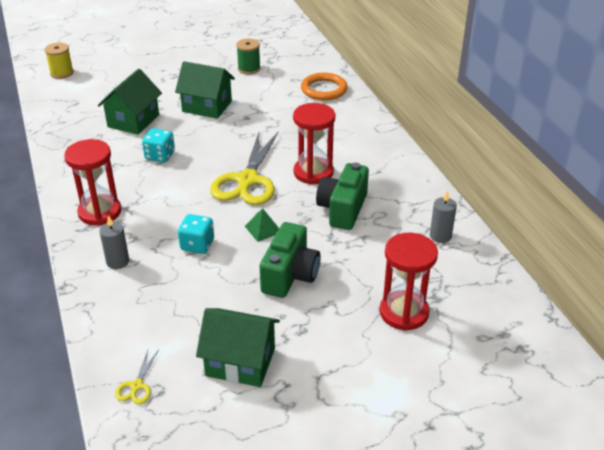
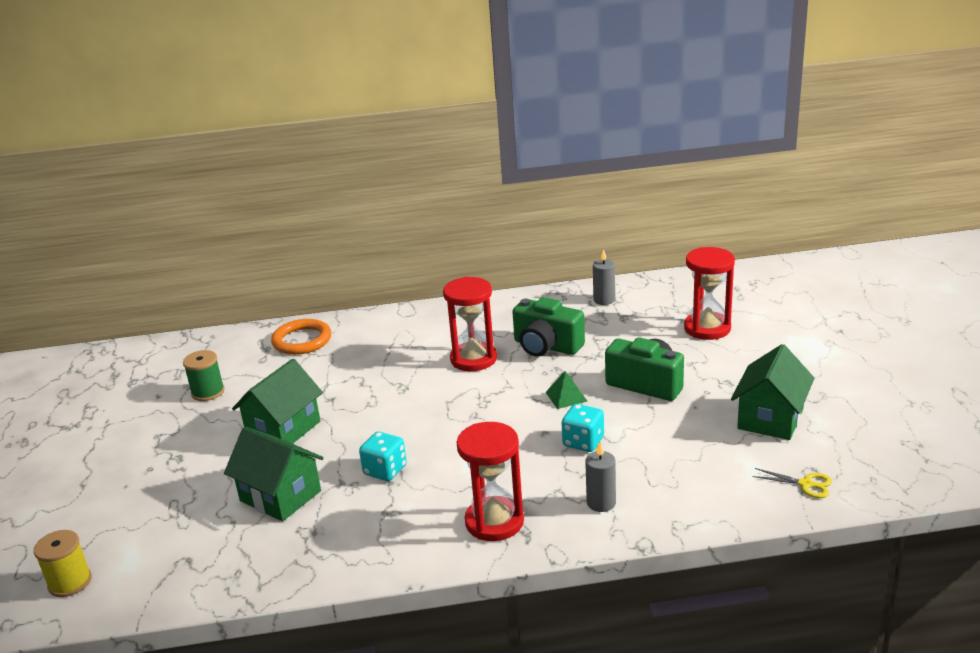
camera: 75 degrees left, 10 degrees down
yellow scissors [210,132,278,205] -> none

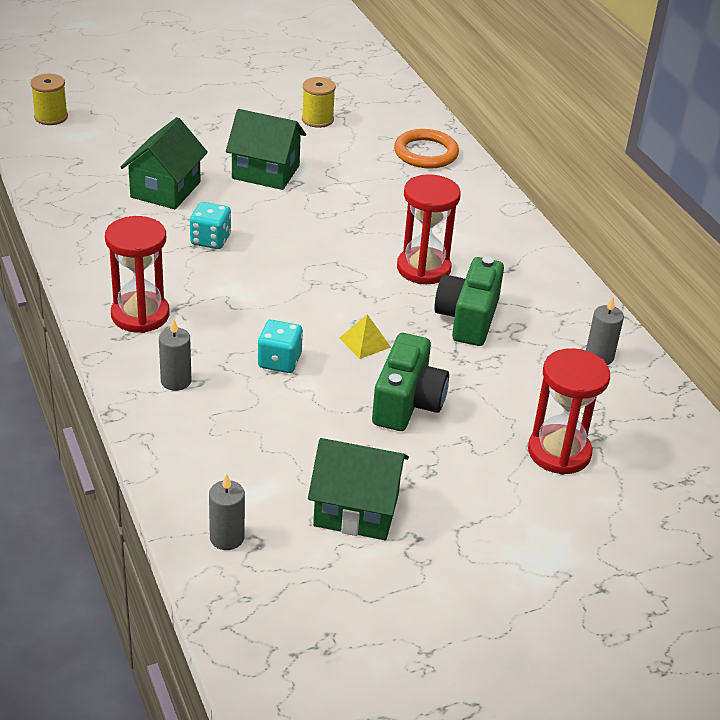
camera: 70 degrees right, 10 degrees up
green spool [183,350,225,401] -> yellow spool [302,77,336,128]
green pyramid [546,371,587,409] -> yellow pyramid [339,314,391,359]
yellow scissors [752,468,832,498] -> grey candle [209,473,245,550]

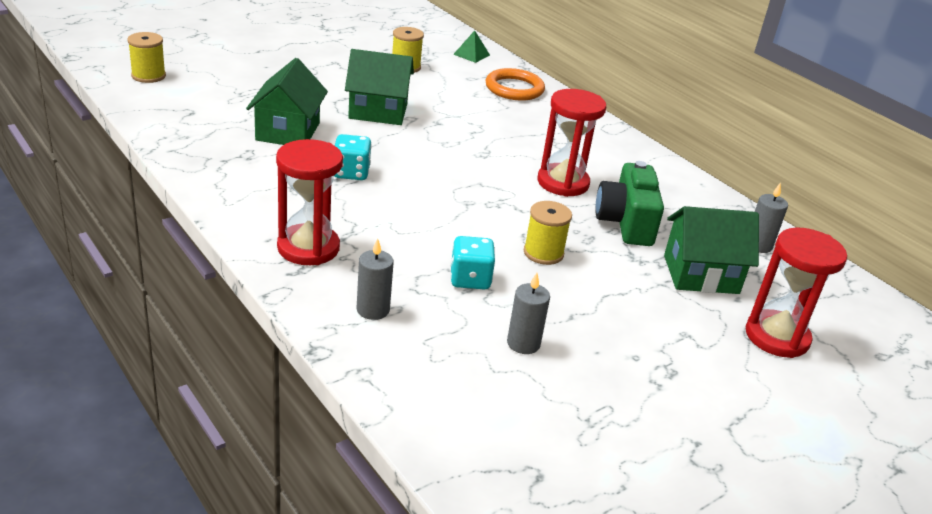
camera: 15 degrees left, 5 degrees down
grey candle [209,473,245,550] -> grey candle moved to [507,273,550,354]
green house [308,438,409,540] -> green house moved to [664,206,759,294]
yellow pyramid [339,314,391,359] -> yellow spool [524,201,572,265]
green camera [372,333,449,431] -> none
none -> green pyramid [453,30,490,63]

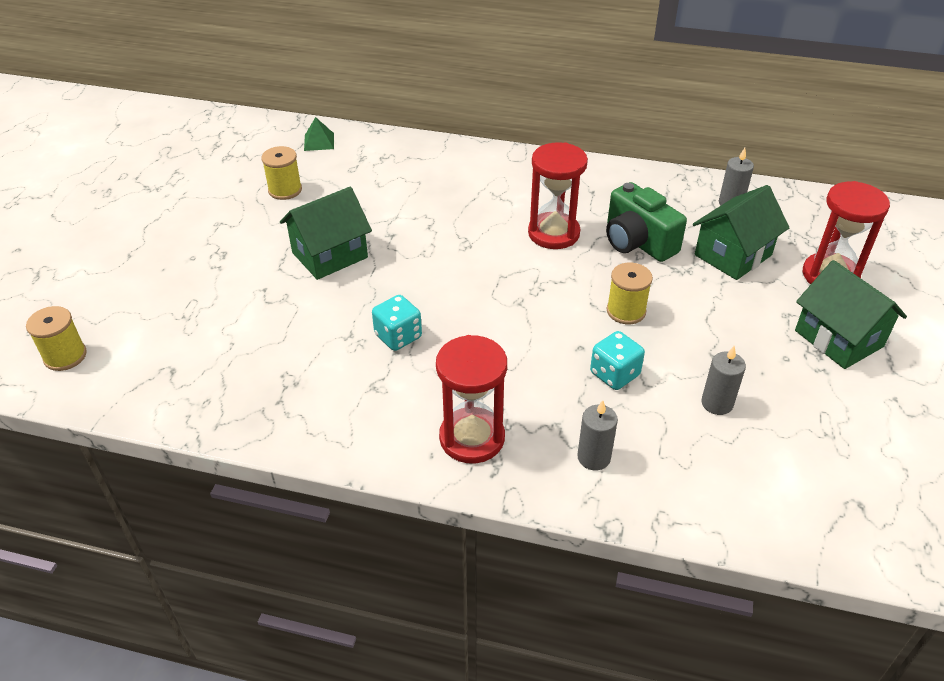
camera: 35 degrees left, 10 degrees up
green house [246,58,328,145] -> green house moved to [795,260,907,369]
orange ring [485,68,545,101] -> none

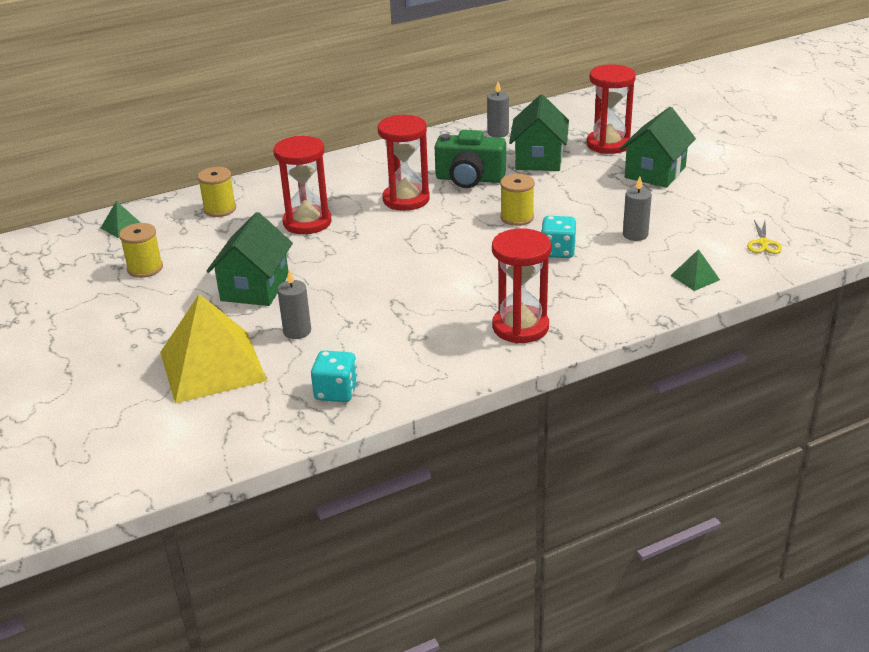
camera: 40 degrees left, 10 degrees down
yellow spool [26,306,87,371] -> yellow spool moved to [198,167,236,217]
turquoise dice [372,295,422,351] -> turquoise dice moved to [311,350,358,402]
grey candle [577,400,618,470] -> grey candle moved to [277,269,311,339]
green house [795,260,907,369] -> green house turned 75 degrees counterclockwise [619,107,696,188]
none -> yellow pyramid [160,294,267,404]
none -> red hourglass [274,136,331,234]
none -> green pyramid [670,249,720,291]
none -> yellow scissors [747,220,782,254]

